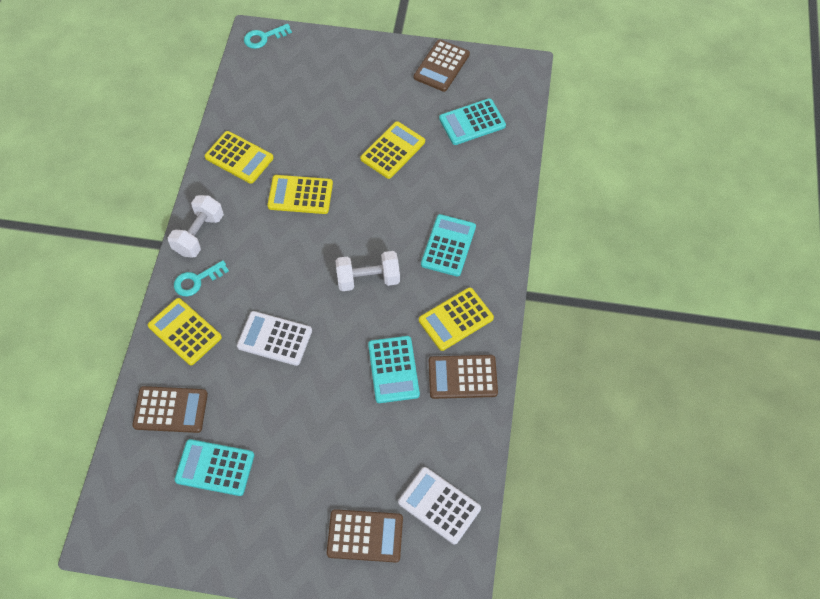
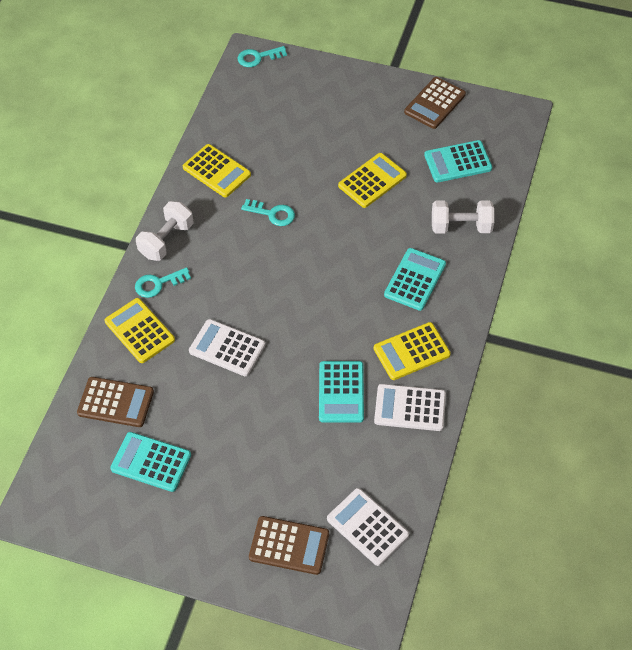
camera: 10 degrees right, 5 degrees down
yellow calculator [267,175,333,214] -> turquoise key [241,199,295,226]
white dumbbell [335,251,400,291] -> white dumbbell moved to [432,200,494,233]
brown calculator [429,355,498,399] -> white calculator [374,384,446,431]

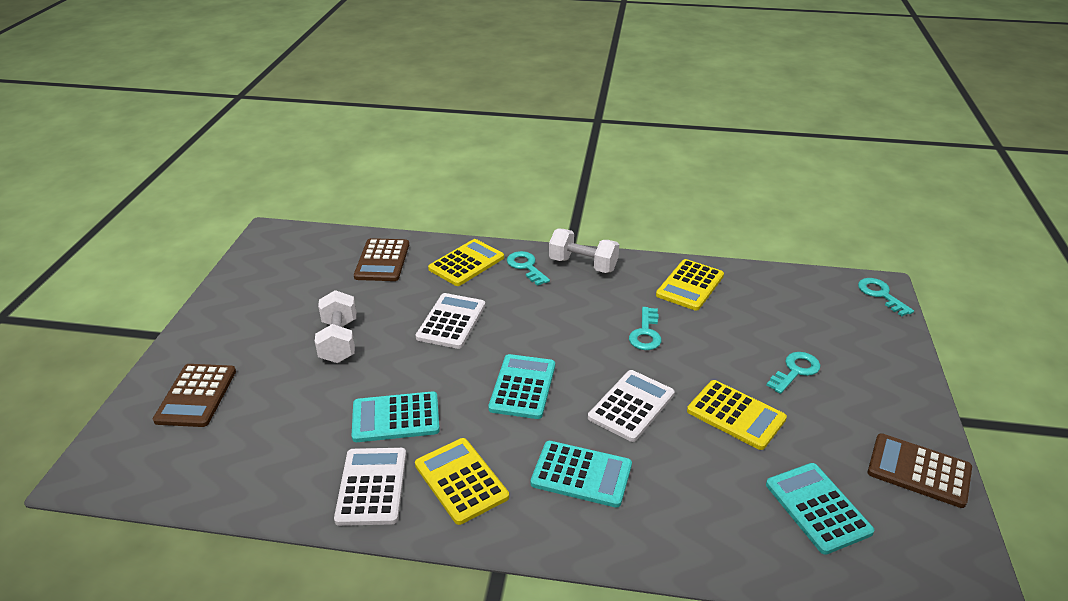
camera: 80 degrees right, 20 degrees down
turquoise calculator [110,432,191,492] -> turquoise calculator moved to [488,354,555,419]
white calculator [327,488,409,566] -> white calculator moved to [588,370,675,442]
white dumbbell [432,200,494,233] -> white dumbbell moved to [315,290,356,363]
none -> turquoise key [766,352,821,394]

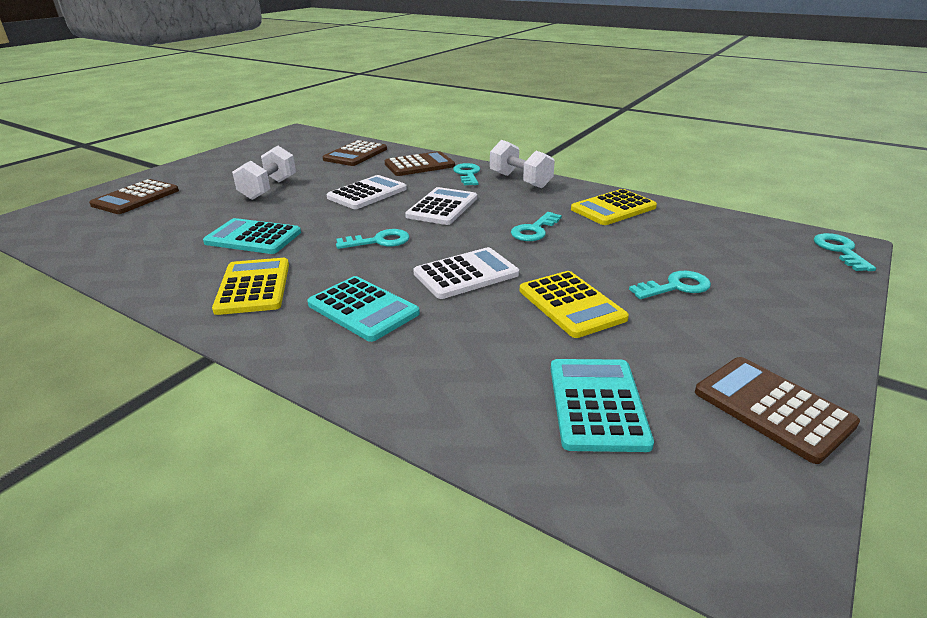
camera: 25 degrees right, 5 degrees down
white calculator [334,448,406,526] -> white calculator moved to [405,187,477,225]
yellow calculator [428,239,504,286] -> brown calculator [385,151,455,176]
turquoise calculator [488,354,555,419] -> turquoise key [336,229,410,249]

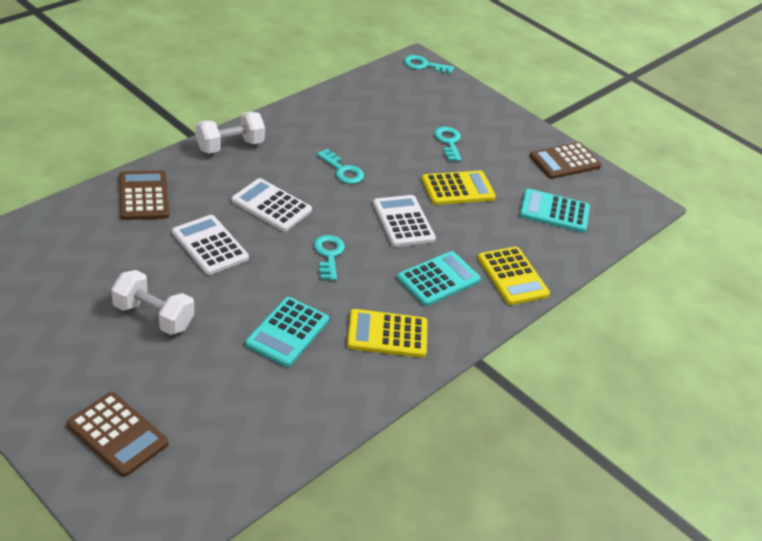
camera: 85 degrees left, 10 degrees up
brown calculator [323,140,387,166] -> none
turquoise key [453,163,480,185] -> none
yellow calculator [571,189,657,225] -> yellow calculator moved to [478,247,550,305]

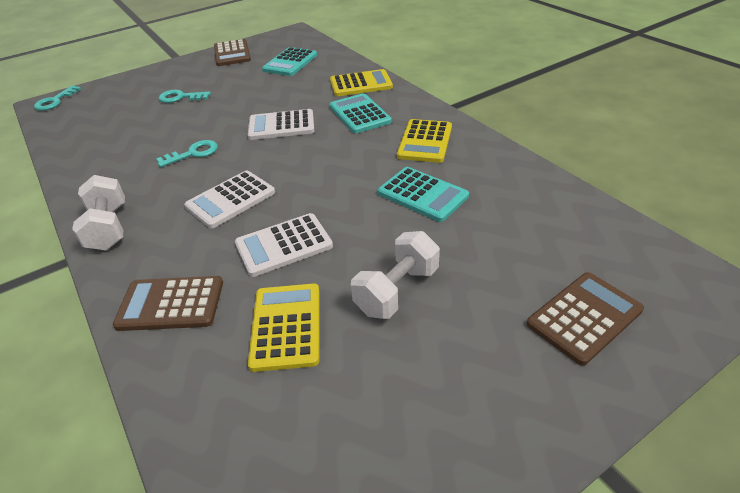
camera: 70 degrees left, 0 degrees up
turquoise key [314,235,345,280] -> none
yellow calculator [422,171,496,205] -> yellow calculator moved to [248,283,319,372]

